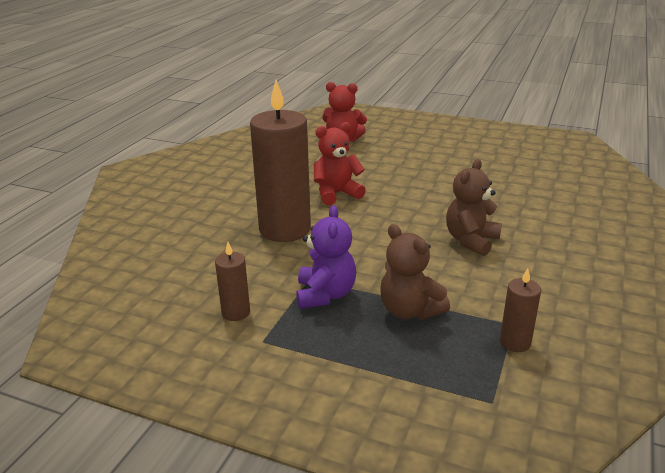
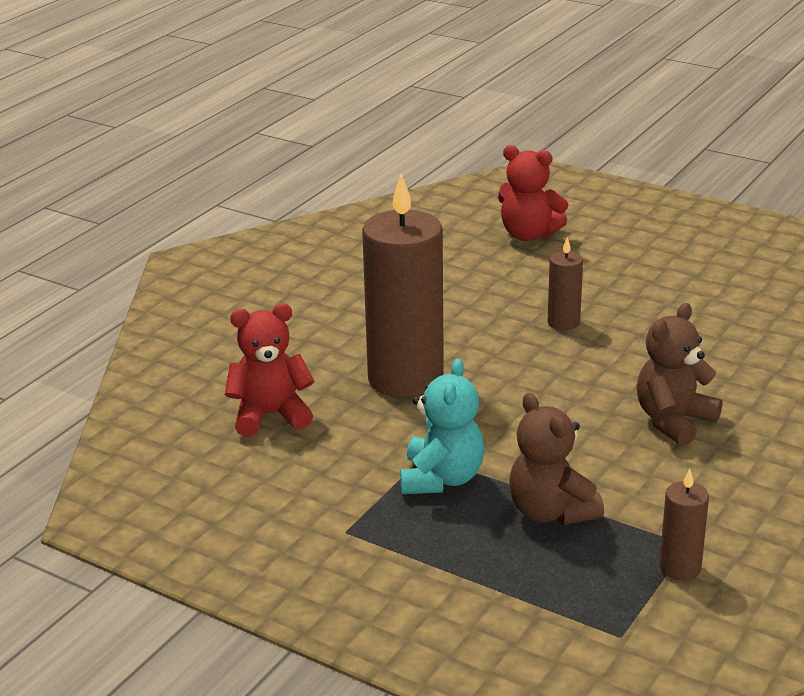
camera: 10 degrees right, 0 degrees up
brown candle [215,242,250,321] -> brown candle moved to [548,237,583,330]
purple teddy bear [296,205,356,309] -> turquoise teddy bear [400,359,484,494]
red teddy bear [314,122,366,205] -> red teddy bear moved to [225,303,314,437]

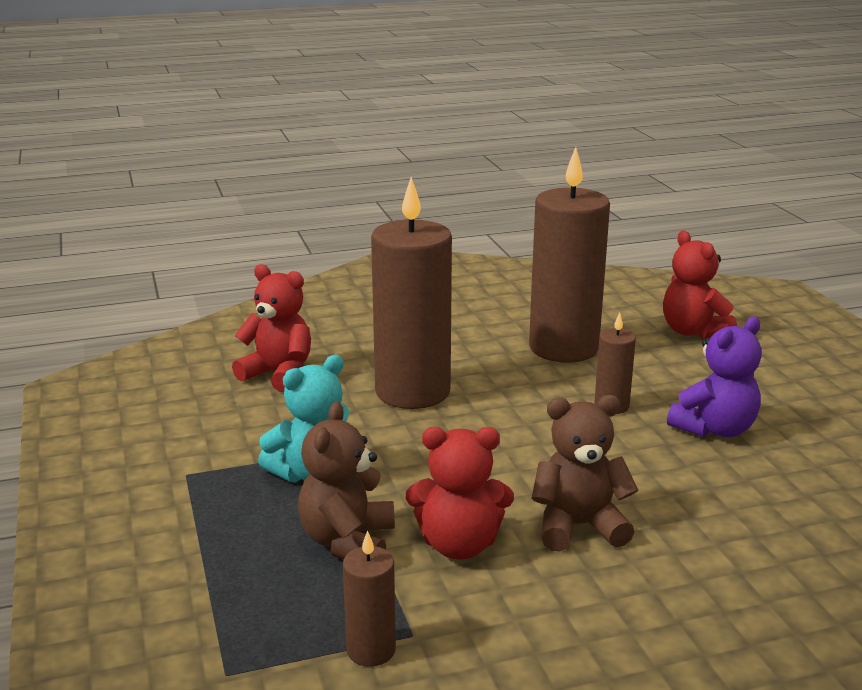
camera: 40 degrees right, 5 degrees down
none -> red teddy bear [406,427,514,560]
none -> brown candle [529,147,610,363]
none -> purple teddy bear [667,317,762,437]

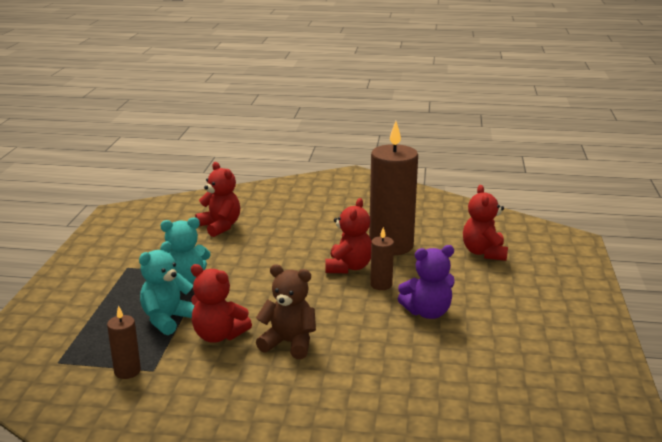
camera: 25 degrees right, 0 degrees up
brown teddy bear [298,402,395,559] -> turquoise teddy bear [139,241,194,335]
brown candle [371,177,452,409] -> none
none -> red teddy bear [325,198,372,273]

